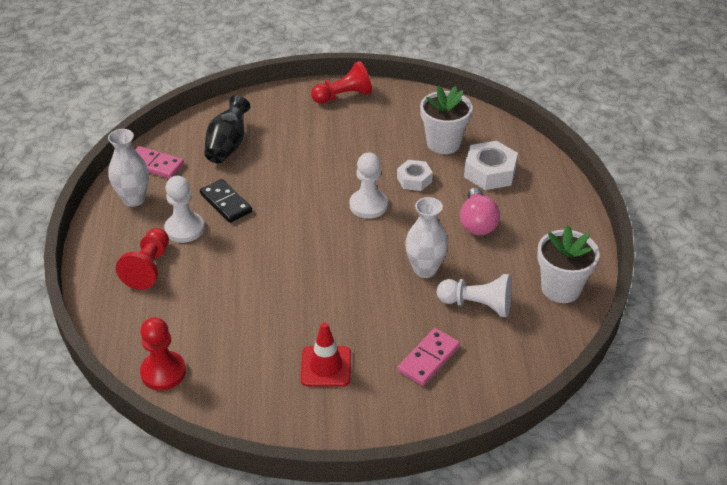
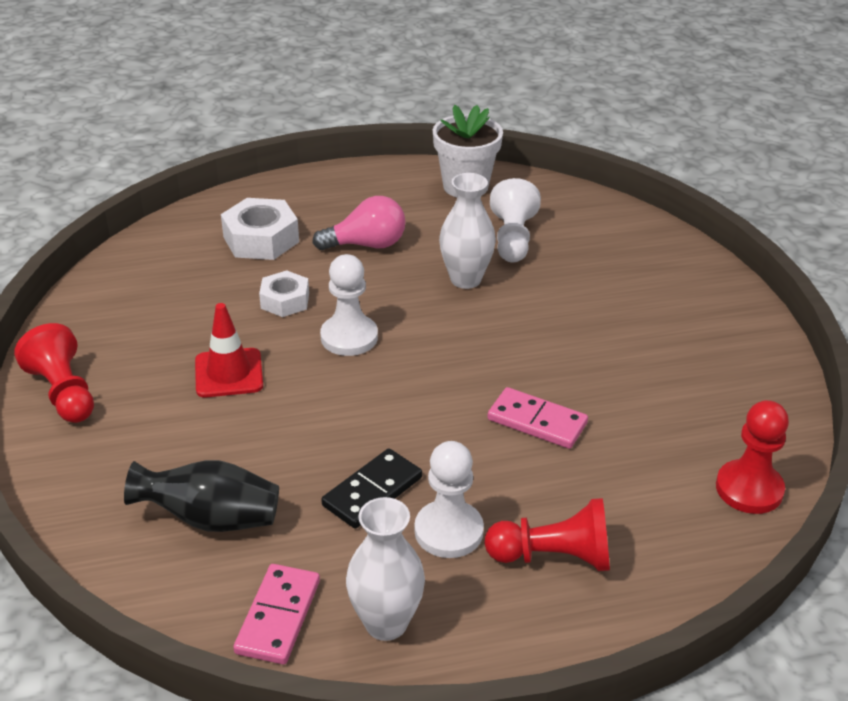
camera: 100 degrees left, 5 degrees down
red traffic cone [301,322,351,387] -> red traffic cone moved to [195,303,263,397]
pink domino [397,328,460,386] -> pink domino moved to [487,387,588,449]
white flower pot [420,85,473,154] -> none

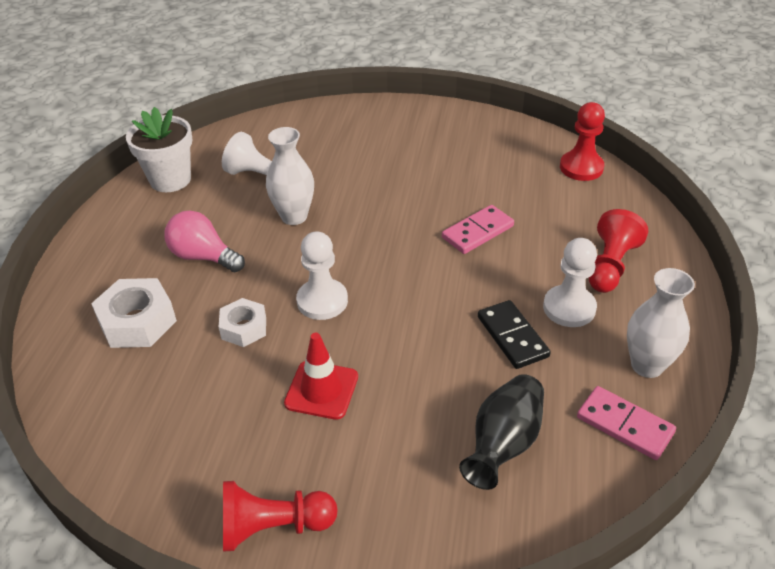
camera: 65 degrees left, 5 degrees up
pink light bulb [312,196,406,250] -> pink light bulb turned 75 degrees counterclockwise [164,211,245,272]

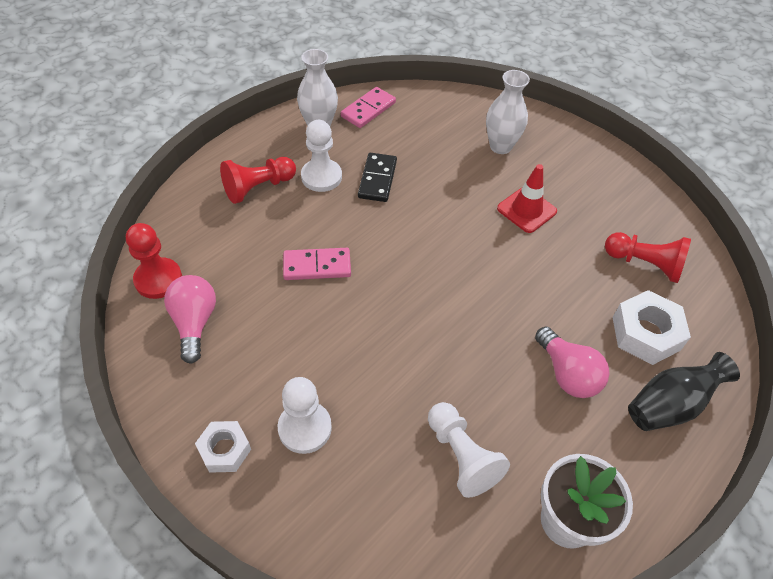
camera: 150 degrees left, 10 degrees up
white nut [219,298,266,347] -> white nut moved to [195,421,251,473]
red pawn [223,481,337,552] -> red pawn moved to [605,232,691,283]
white vase [266,127,314,225] -> white vase moved to [486,70,530,154]
white pawn [296,231,348,320] -> white pawn moved to [278,377,332,454]
black vase [459,374,544,490] -> black vase moved to [628,352,740,431]
pink domino [577,386,676,460] -> pink domino turned 60 degrees clockwise [340,87,396,128]
none -> pink light bulb [164,275,216,364]

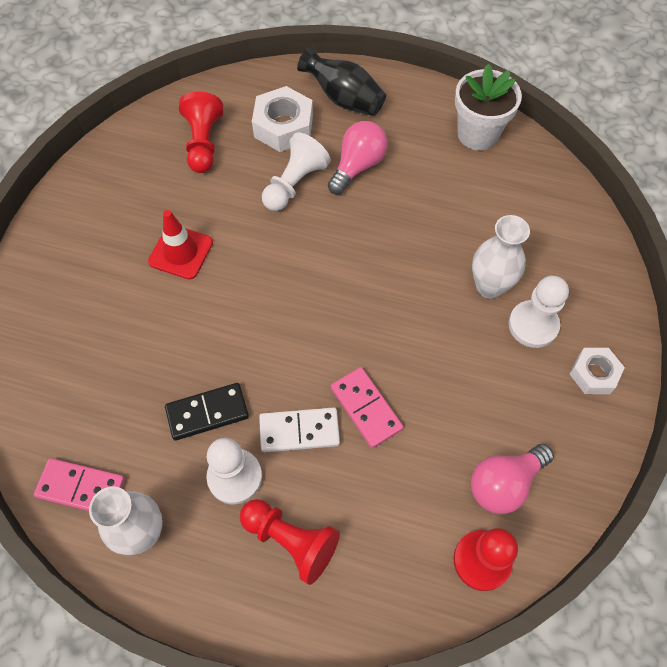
camera: 115 degrees left, 10 degrees up
white pawn [428,402,510,498] -> white pawn moved to [262,132,331,211]
white vase [486,70,530,154] -> white vase moved to [472,215,530,299]
none -> white domino [259,407,340,452]

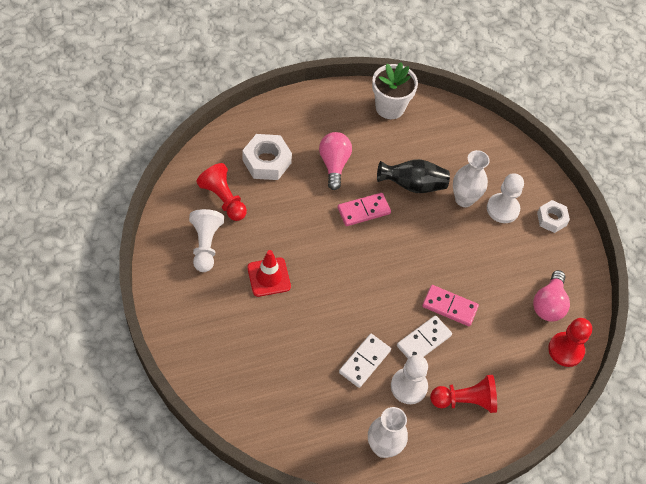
camera: 40 degrees left, 5 degrees down
pink domino [34,458,125,511] -> pink domino moved to [338,193,391,226]
black domino [165,383,249,441] -> white domino [339,334,391,388]
white pawn [262,132,331,211] -> white pawn moved to [189,209,224,272]
black vase [297,46,386,116] -> black vase moved to [377,159,450,193]

